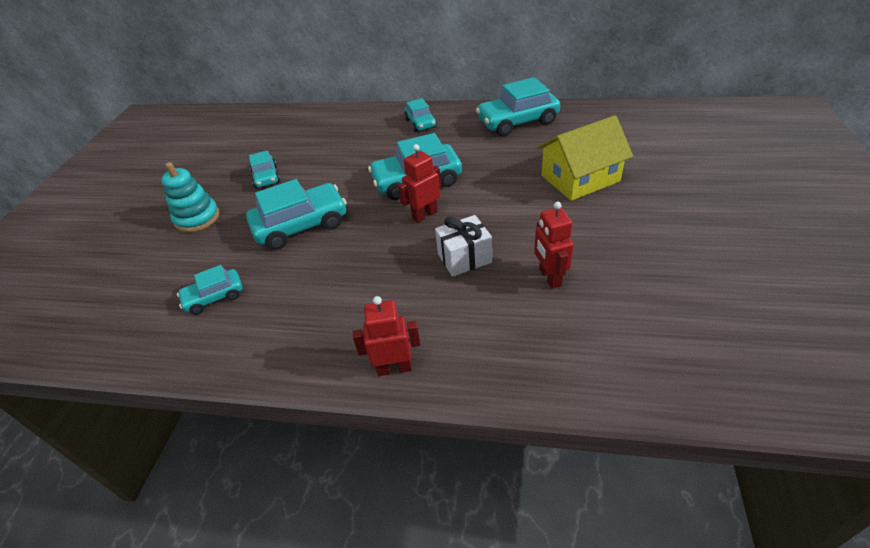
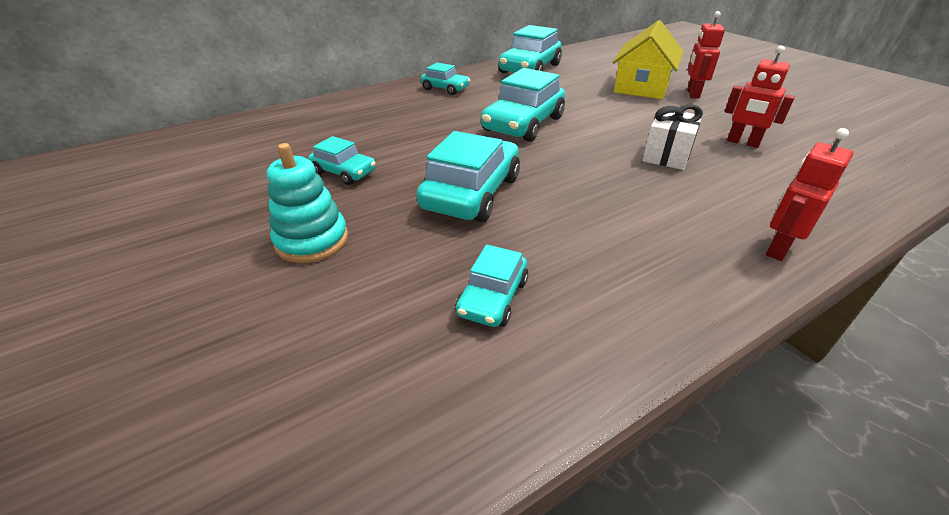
camera: 45 degrees left, 5 degrees down
red robot [398,144,441,223] -> red robot moved to [687,11,725,99]

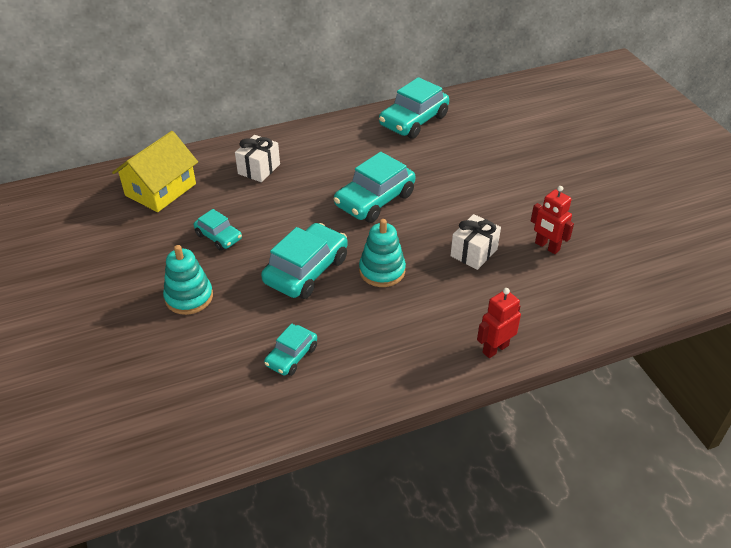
camera: 10 degrees right, 5 degrees up
turquoise car [420,63,470,95] -> none
yellow house [612,20,684,99] -> yellow house moved to [112,131,198,212]
red robot [687,11,725,99] -> none
none -> white gift [235,135,280,182]
none -> turquoise stacking toy [359,219,406,287]

